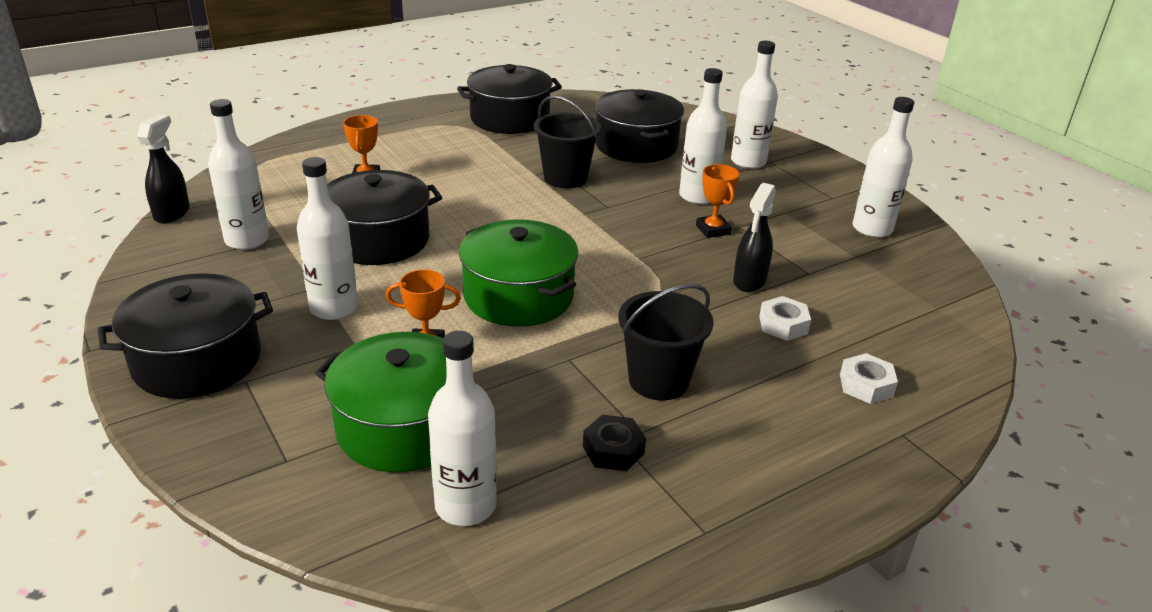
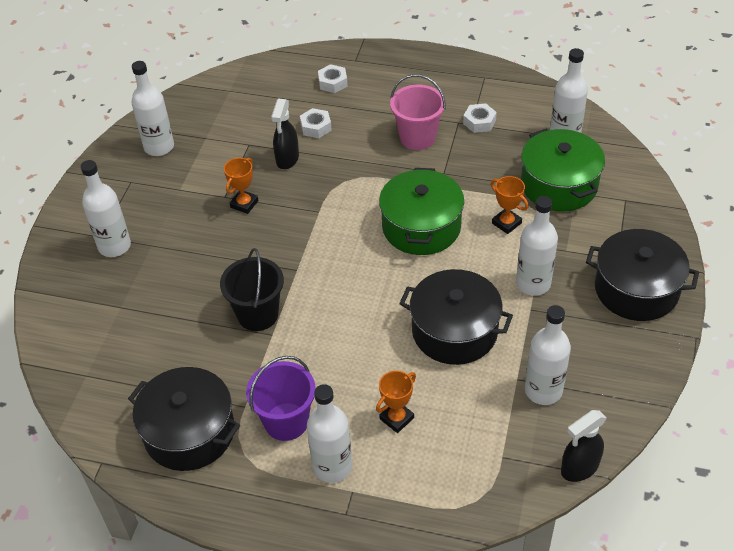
camera: 130 degrees left, 15 degrees up
black nut [583,415,646,471] -> white nut [463,103,497,133]
black pot [595,89,684,163] -> none
black bucket [618,284,714,401] -> pink bucket [390,74,446,150]
white bottle [679,68,727,205] -> white bottle moved to [307,384,352,483]
black spray bottle [733,183,776,292] -> black spray bottle turned 120 degrees clockwise [271,99,299,169]
none -> purple bucket [246,356,316,441]

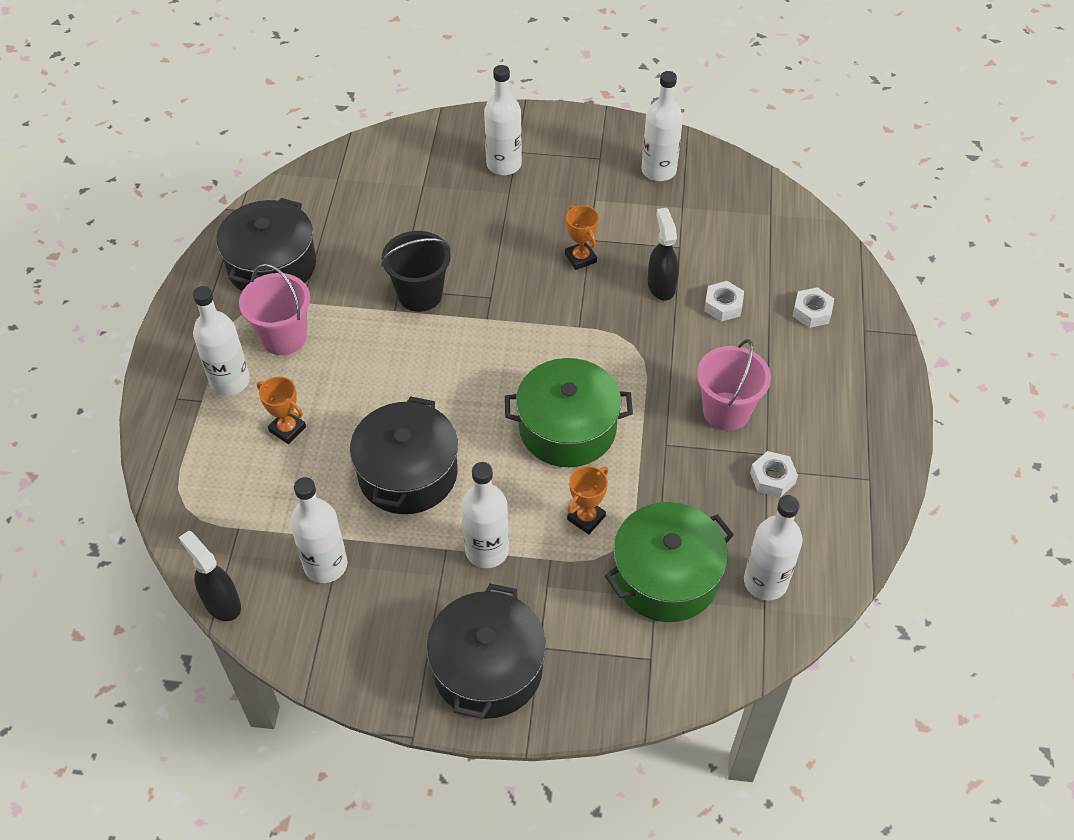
camera: 80 degrees right, 5 degrees up
orange trophy [224,158,258,214] -> orange trophy turned 45 degrees clockwise [565,205,599,270]
purple bucket [246,356,316,441] -> pink bucket [239,264,310,355]
black spray bottle [271,99,299,169] -> black spray bottle turned 75 degrees clockwise [648,208,679,301]

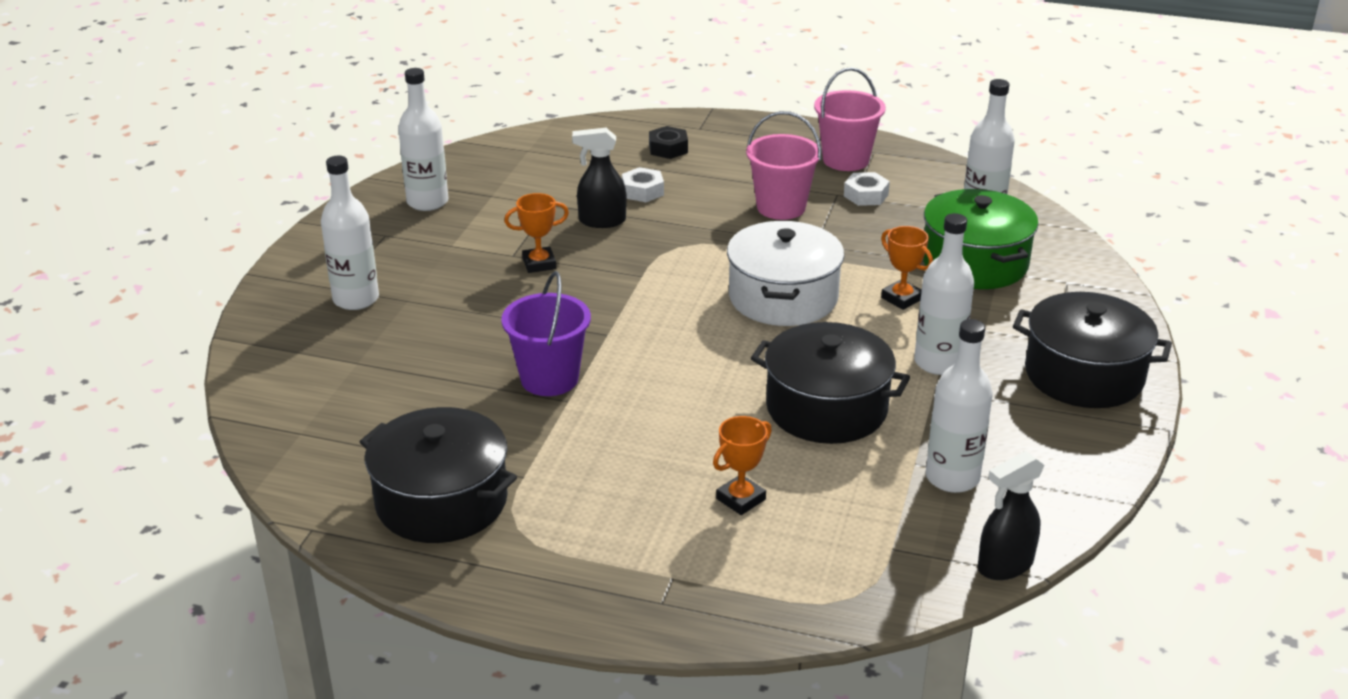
camera: 80 degrees left, 20 degrees down
white bottle [193,286,250,396] -> none
pink bucket [239,264,310,355] -> pink bucket moved to [814,67,886,171]
black bucket [381,231,451,312] -> purple bucket [501,271,591,396]
green pot [505,358,633,467] -> white pot [727,221,844,326]
white nut [793,287,834,328] -> black nut [649,126,688,159]

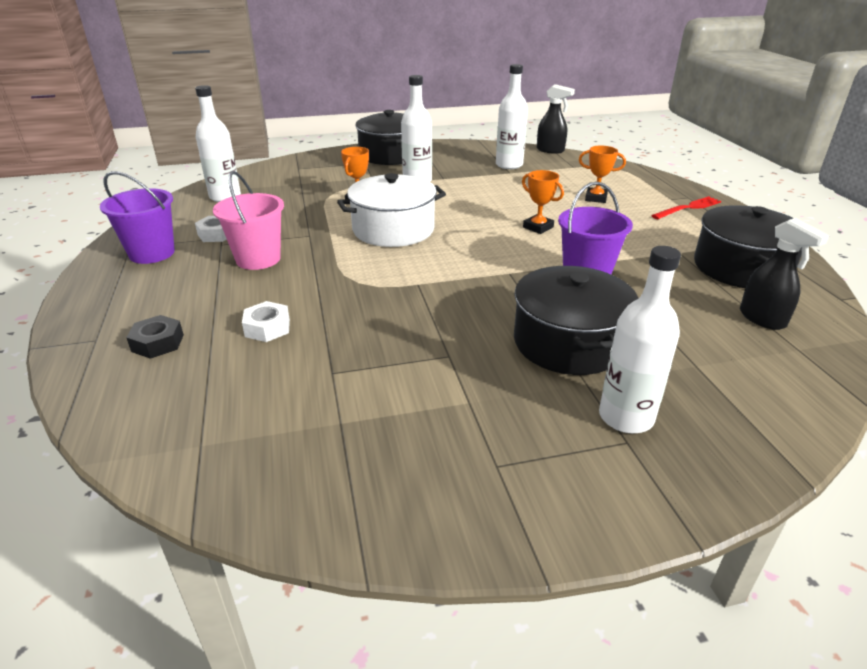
camera: 120 degrees left, 0 degrees up
white bottle [398,68,449,211] -> none
orange trophy [504,193,569,273] -> orange trophy moved to [522,170,564,234]
black spray bottle [572,128,627,228] -> black spray bottle moved to [740,218,830,330]
black pot [751,322,910,444] -> black pot moved to [514,266,638,375]
pink bucket [814,67,886,171] -> purple bucket [100,171,175,264]
green pot [923,189,1039,289] -> none
none -> red fork [651,196,721,219]

